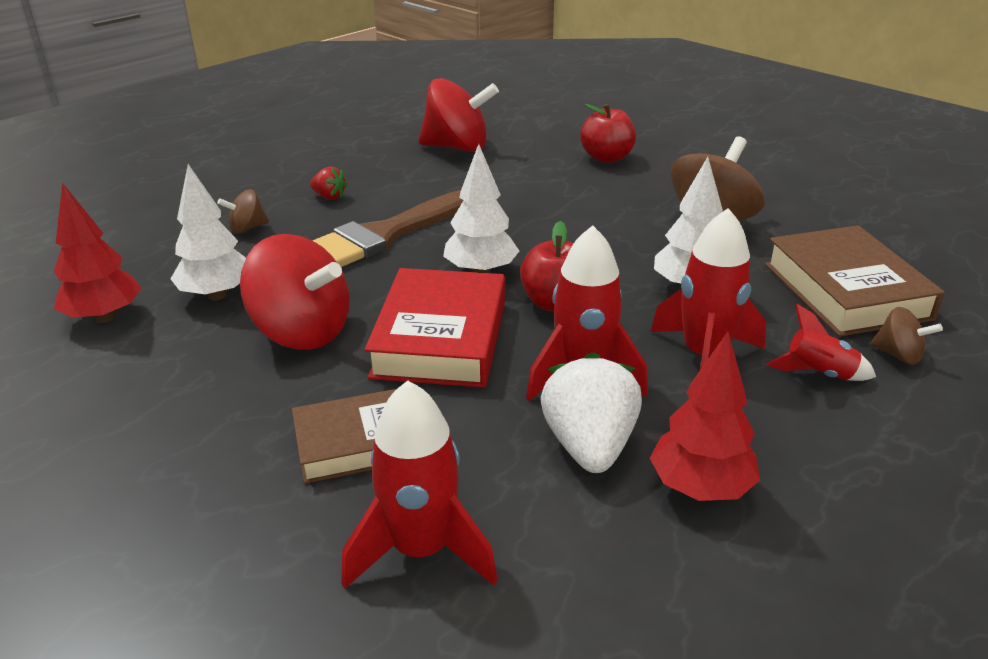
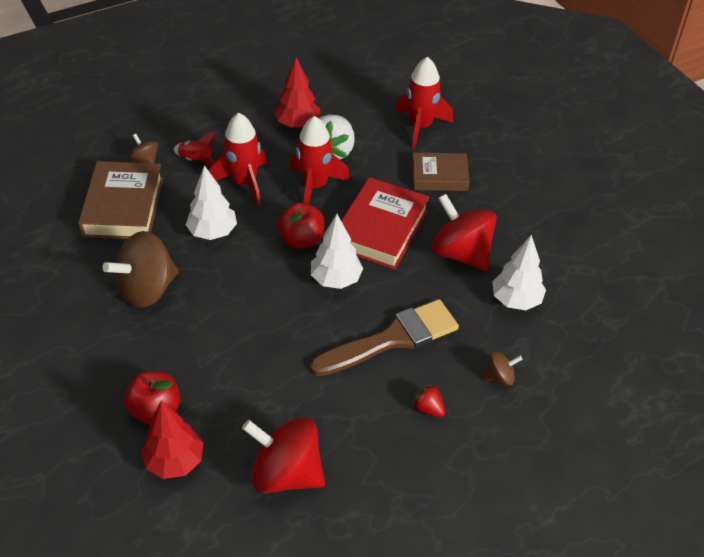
camera: 165 degrees left, 15 degrees up
red tree [54,183,142,323] -> red tree moved to [141,401,203,479]

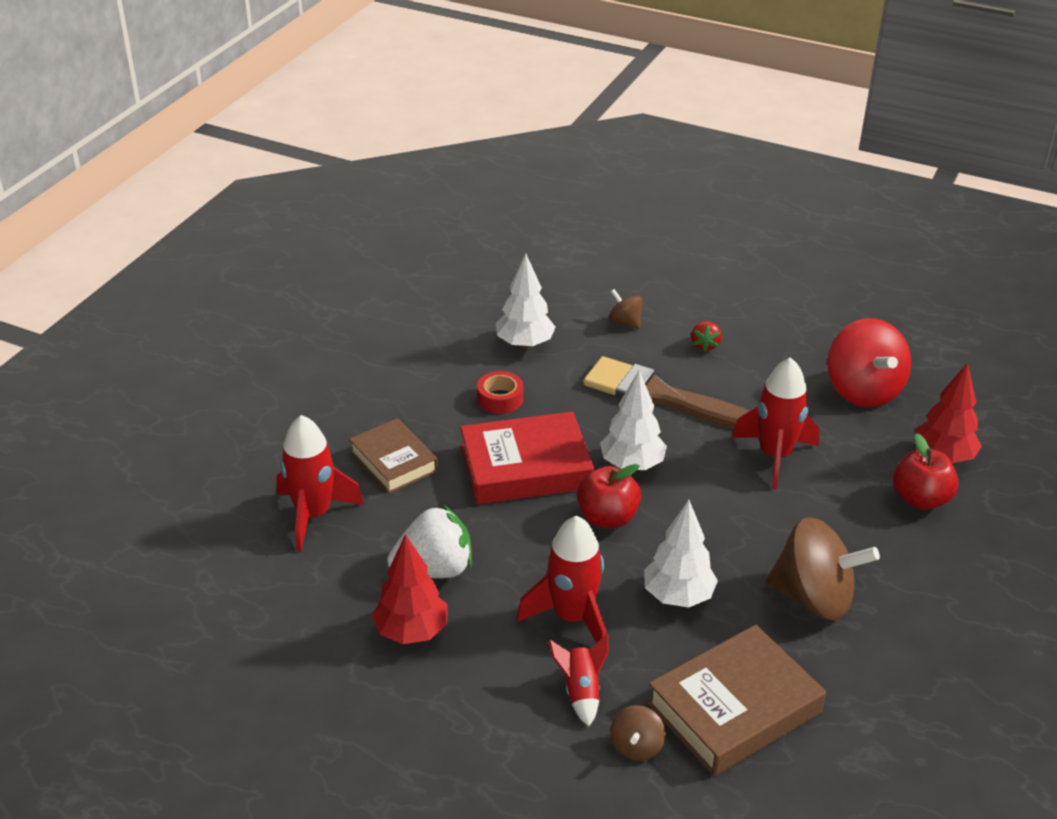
camera: 125 degrees left, 10 degrees down
red rocket [289,116,350,204] -> red rocket moved to [732,357,819,489]
red spinning top [431,194,497,271] -> red tape [477,371,523,414]

